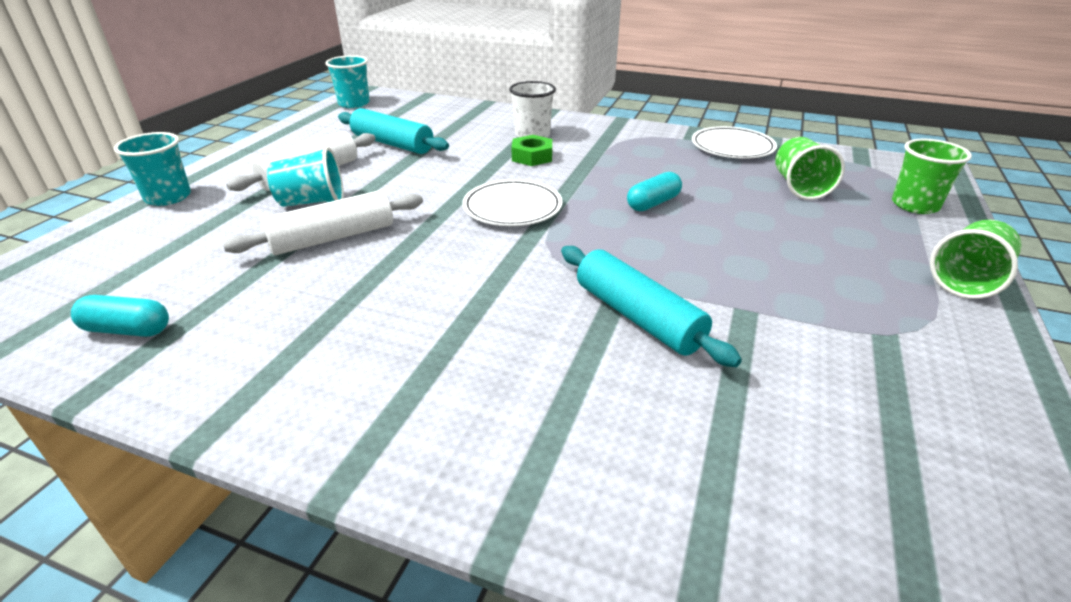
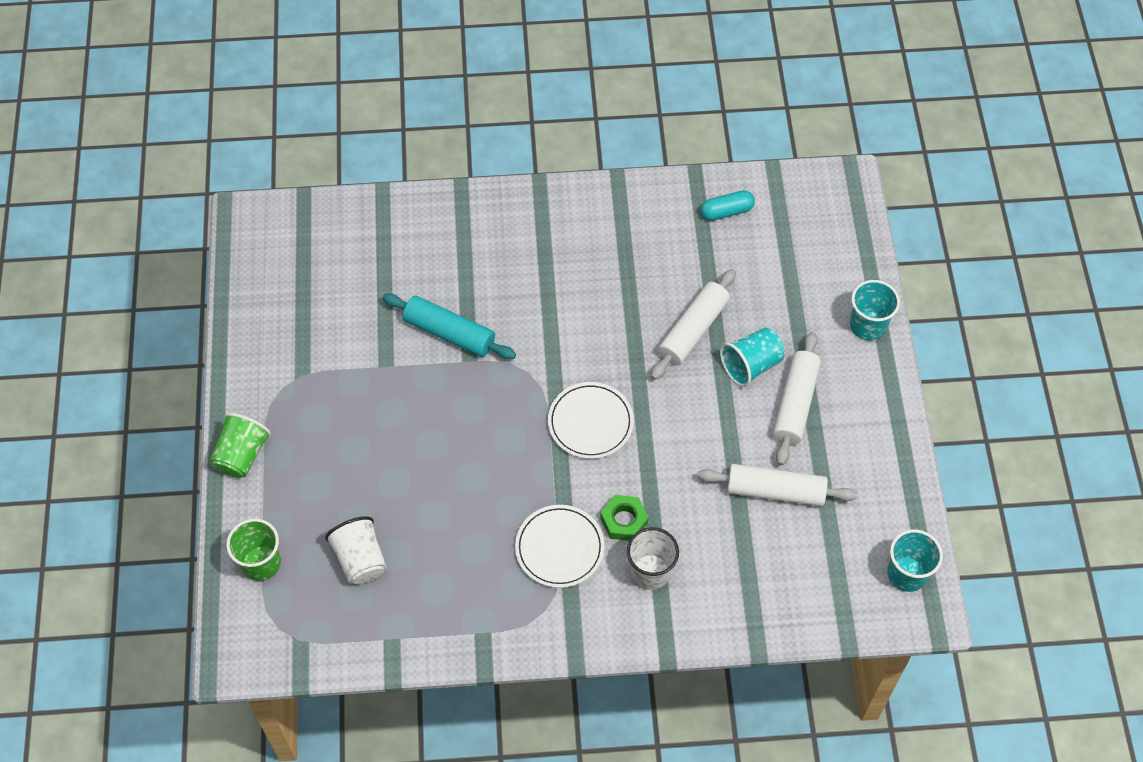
camera: 155 degrees right, 25 degrees up
turquoise rolling pin [338,108,449,154] -> white rolling pin [698,464,857,506]
turquoise capsule [627,172,682,211] -> none
white plate [692,126,777,159] -> white plate moved to [515,505,605,588]
green cup [775,137,845,200] -> white cup [325,516,386,584]

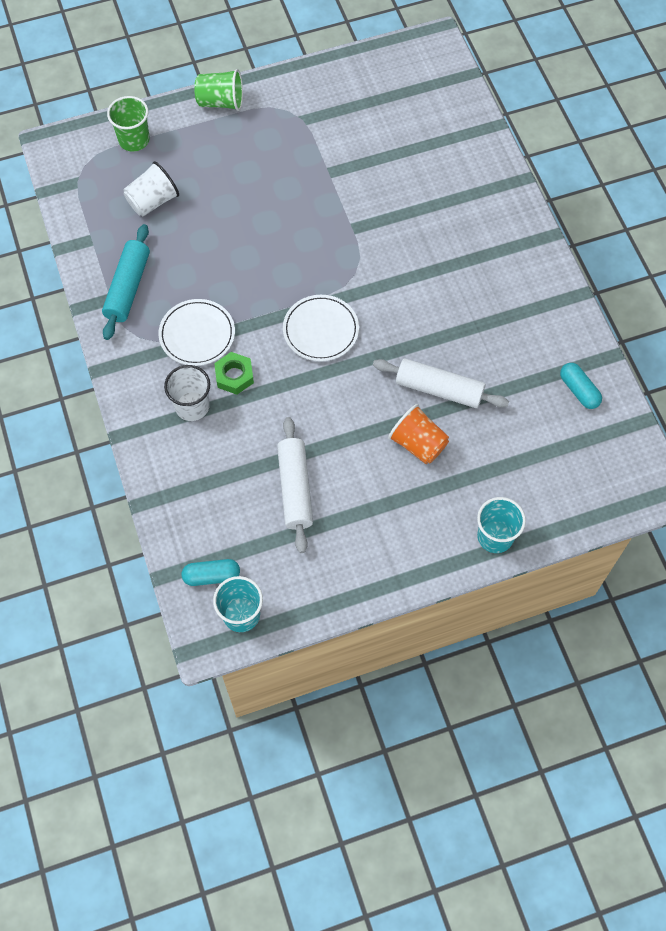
camera: 75 degrees right, 5 degrees up
turquoise rolling pin [383,293,516,359] -> turquoise rolling pin moved to [102,224,150,340]
turquoise cup [720,328,784,387] -> orange cup [388,404,449,464]
white rolling pin [773,332,821,465] -> none
none -> turquoise capsule [181,559,240,586]

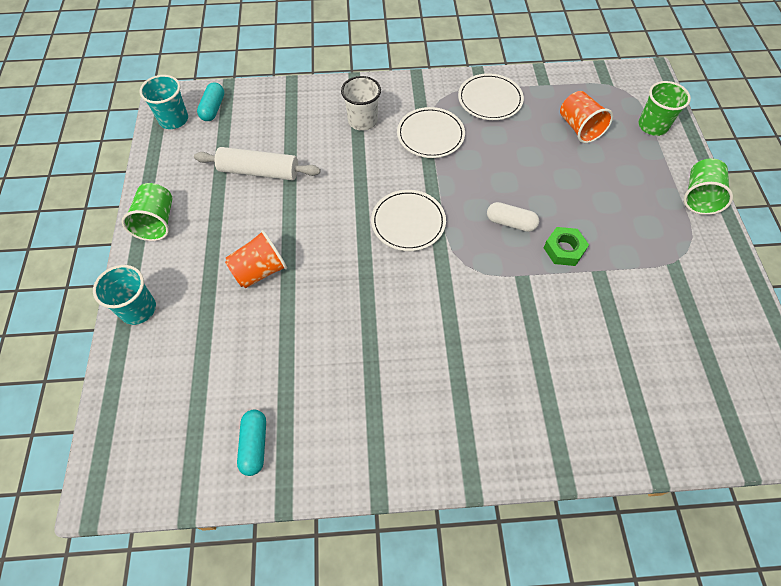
camera: 105 degrees right, 5 degrees down
turquoise rolling pin [102,224,150,340] -> white plate [458,73,524,120]
white cup [123,161,179,216] -> orange cup [560,91,613,143]
green nut [214,352,254,395] -> green nut moved to [544,227,589,266]
white rolling pin [373,358,509,408] -> none
turquoise capsule [560,363,602,409] -> turquoise capsule turned 75 degrees counterclockwise [237,410,266,476]
none -> green cup [122,183,172,241]
none -> white capsule [487,202,539,232]

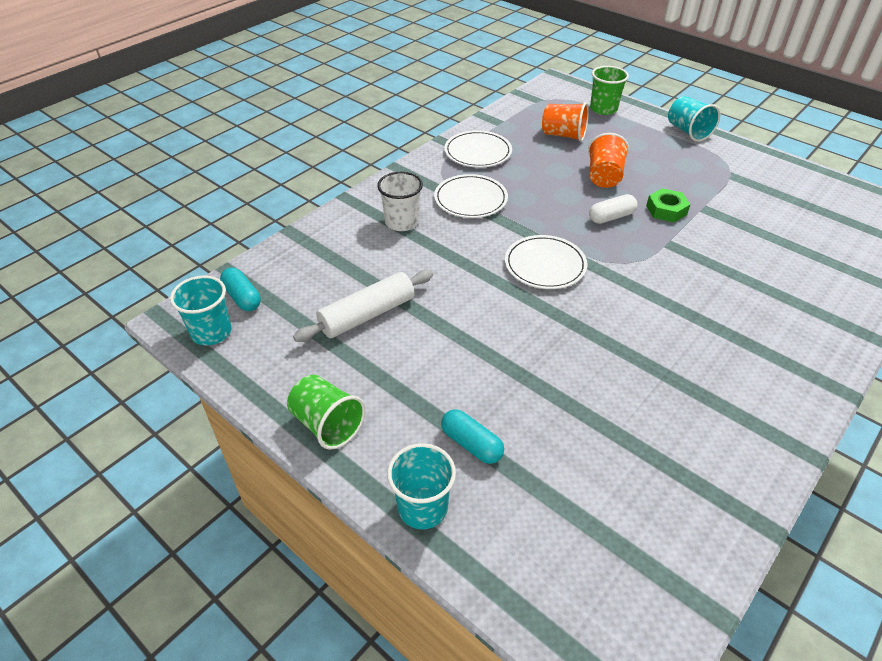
camera: 45 degrees left, 15 degrees down
orange cup [225,230,287,288] -> orange cup moved to [588,133,629,188]
turquoise capsule [237,410,266,476] -> turquoise capsule moved to [441,409,504,464]
green cup [684,158,733,215] -> turquoise cup [668,96,720,142]

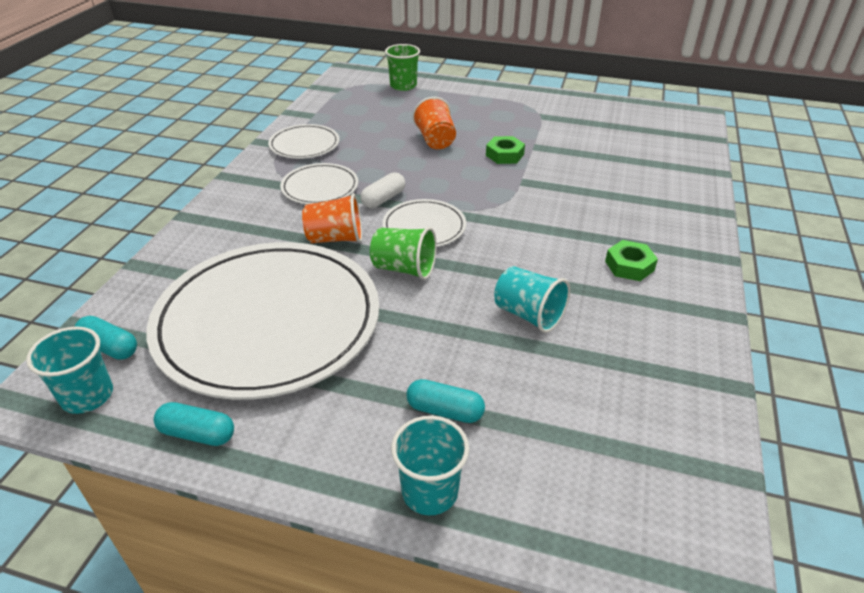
camera: 25 degrees left, 5 degrees down
green cup [287,375,366,450] -> green cup moved to [370,227,437,280]
white rolling pin [293,270,433,342] -> white plate [146,242,379,400]
white cup [377,172,423,231] -> none
orange cup [542,102,589,142] -> orange cup moved to [302,193,362,243]
white capsule [589,194,638,224] -> white capsule moved to [361,172,405,208]
turquoise cup [668,96,720,142] -> turquoise cup moved to [494,266,570,333]
none -> turquoise capsule [154,402,234,446]
none -> green nut [605,240,658,281]

